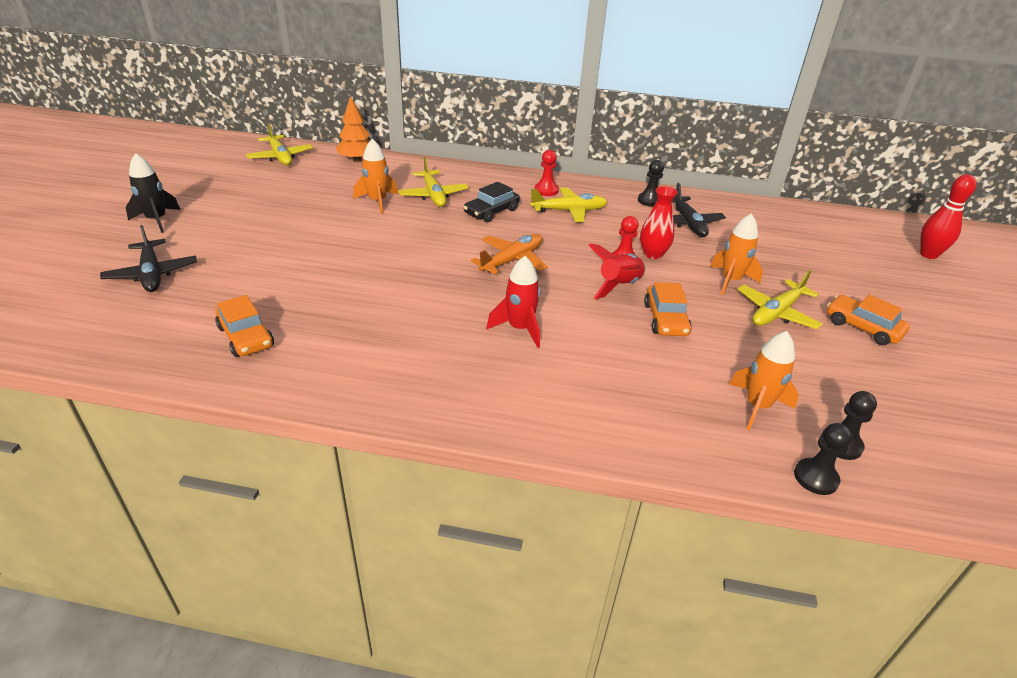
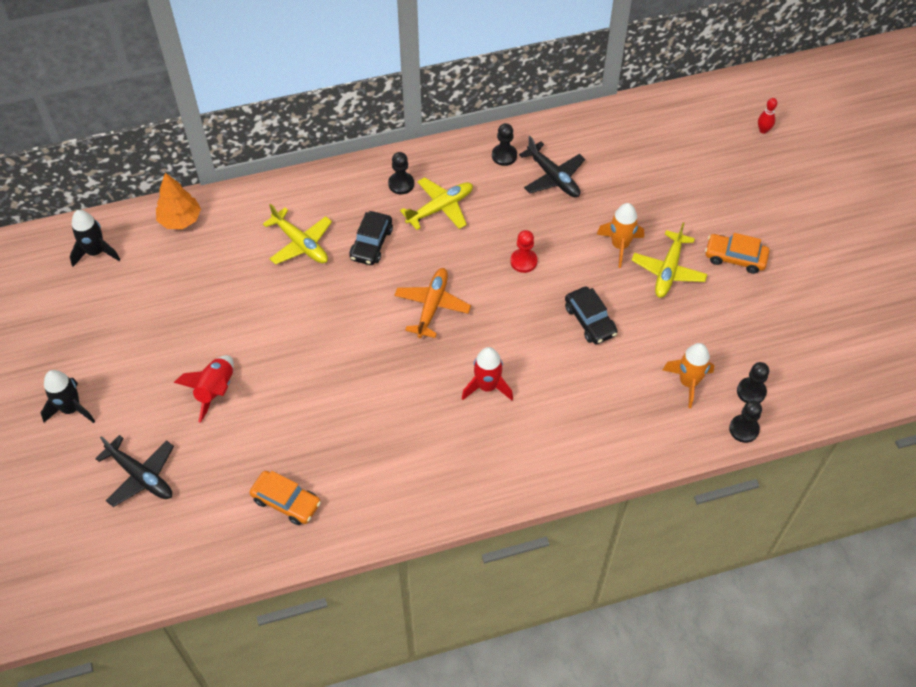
camera: 25 degrees left, 20 degrees up
yellow plane [246,123,313,166] -> black rocket [70,210,121,267]
orange rocket [353,139,398,214] -> none
red pawn [535,150,559,196] -> black pawn [388,152,414,194]
red rocket [589,243,646,299] -> red rocket moved to [174,355,234,423]
red vase [640,186,677,259] -> none
orange car [644,282,692,336] -> black car [565,287,618,344]
red bowling pin [920,174,976,259] -> red bowling pin [758,98,777,134], size x0.56

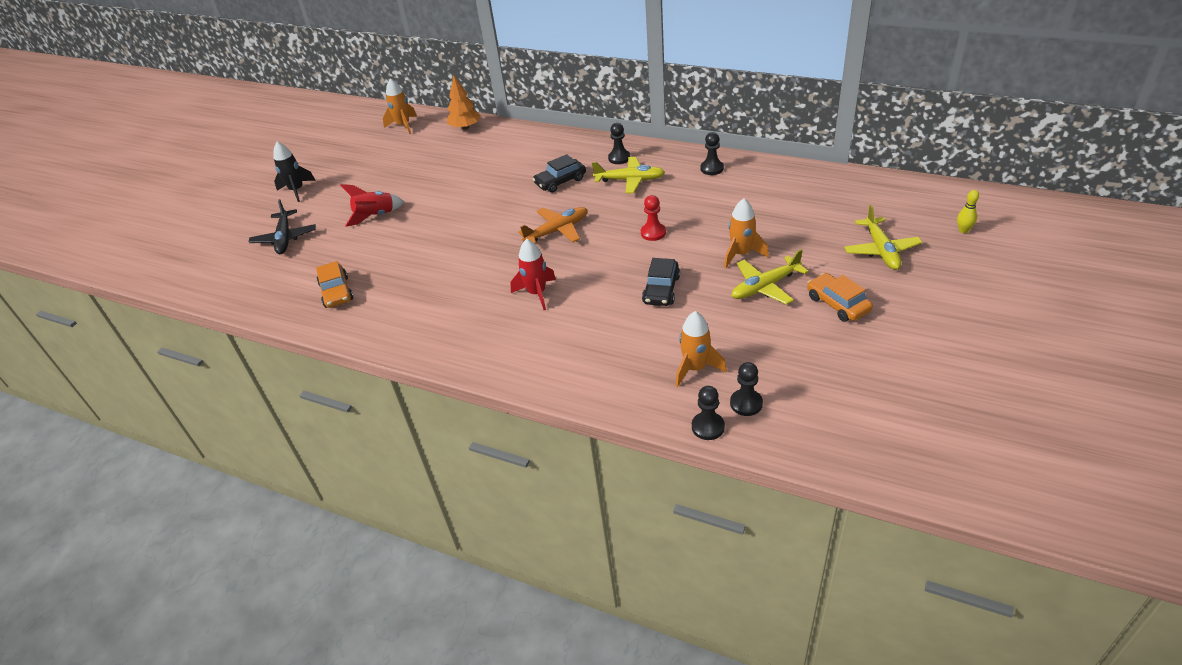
camera: 45 degrees right, 15 degrees down
black rocket [70,210,121,267] -> orange rocket [383,78,417,134]
yellow plane [263,204,332,265] -> yellow plane moved to [844,205,922,270]
black plane [519,136,585,197] -> none
red bowling pin [758,98,777,134] -> yellow bowling pin [957,190,979,233]

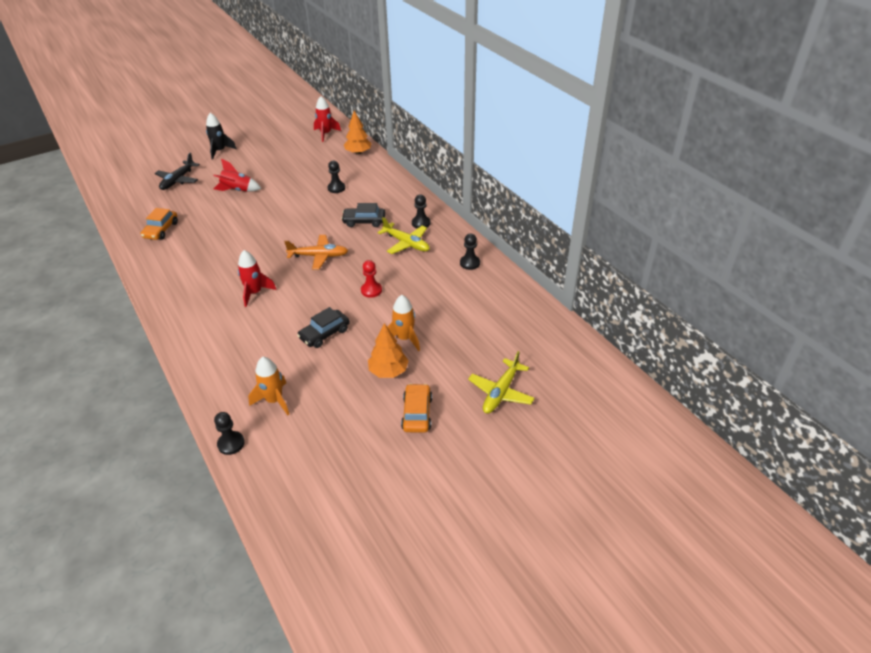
camera: 30 degrees right, 0 degrees up
orange rocket [383,78,417,134] -> red rocket [314,96,341,142]
black pawn [730,362,763,416] -> black pawn moved to [328,161,345,193]
yellow plane [731,249,809,305] -> orange tree [368,323,409,378]
yellow bowling pin [957,190,979,233] -> none

